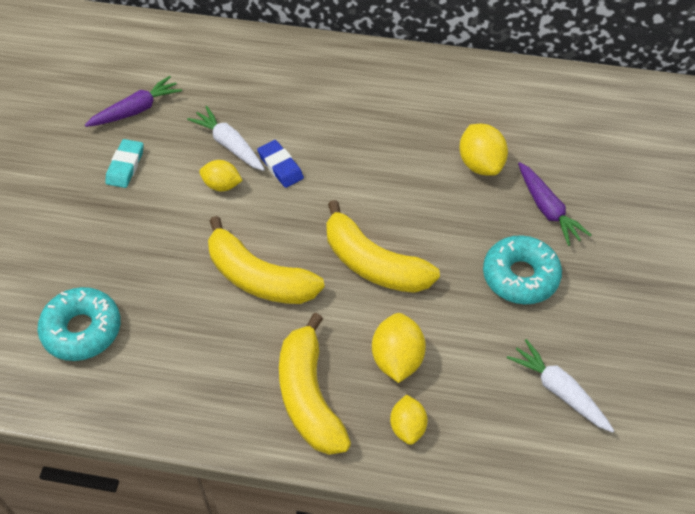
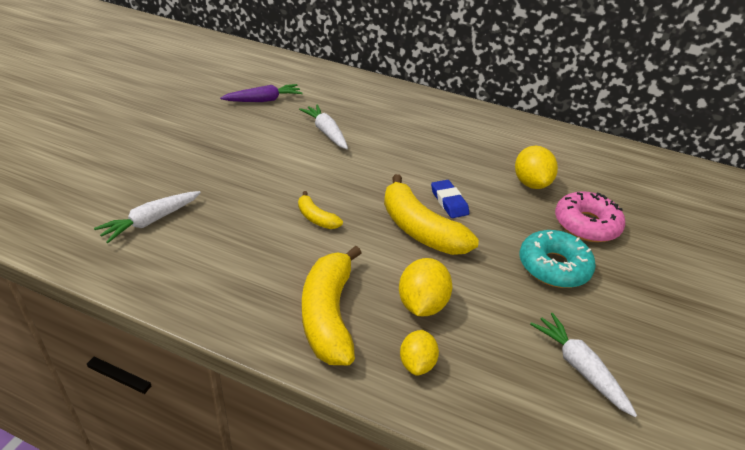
camera: 10 degrees right, 15 degrees down
turquoise donut [37,287,121,361] -> white carrot [94,191,201,243]
turquoise eraser [105,139,144,188] -> none
yellow lemon [199,160,243,191] -> none
yellow banana [208,216,325,304] -> yellow banana [298,191,343,229], size x0.50
blue eraser [257,140,304,188] -> blue eraser moved to [431,180,469,218]
purple carrot [518,162,591,246] -> pink donut [555,191,625,242]

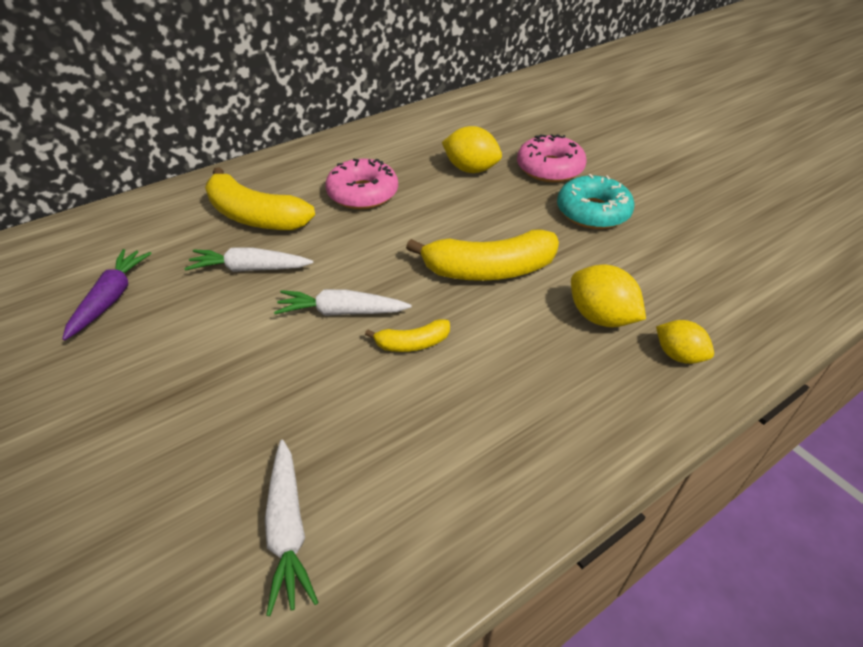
camera: 55 degrees left, 5 degrees up
yellow banana [302,246,362,365] -> yellow banana moved to [205,167,315,230]
blue eraser [431,180,469,218] -> none
white carrot [530,313,637,417] -> white carrot moved to [274,289,411,316]
none -> pink donut [325,159,398,209]

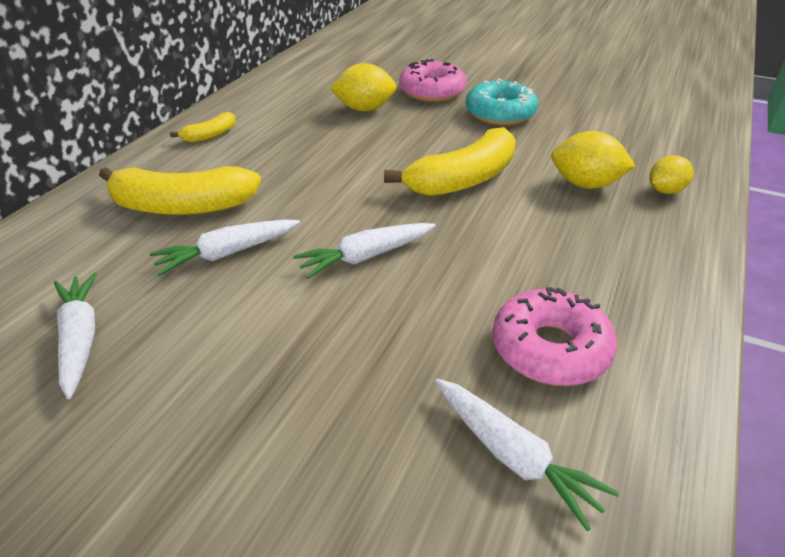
camera: 30 degrees left, 5 degrees down
purple carrot [62,249,152,340] -> white carrot [54,272,97,399]
pink donut [325,159,398,209] -> pink donut moved to [493,287,617,386]
yellow banana [365,319,450,352] -> yellow banana moved to [170,112,236,143]
yellow lemon [656,320,714,364] -> yellow lemon turned 45 degrees counterclockwise [649,155,693,194]

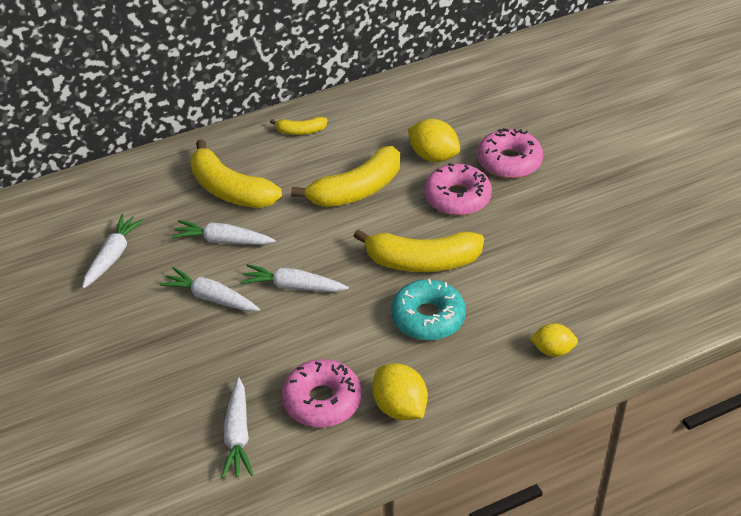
camera: 40 degrees right, 5 degrees up
turquoise donut [466,78,538,125] -> turquoise donut moved to [391,279,466,341]
yellow lemon [551,131,636,189] -> yellow lemon moved to [372,363,428,420]
none -> white carrot [159,267,260,311]
none -> yellow banana [291,146,400,207]
none -> pink donut [424,163,492,216]

